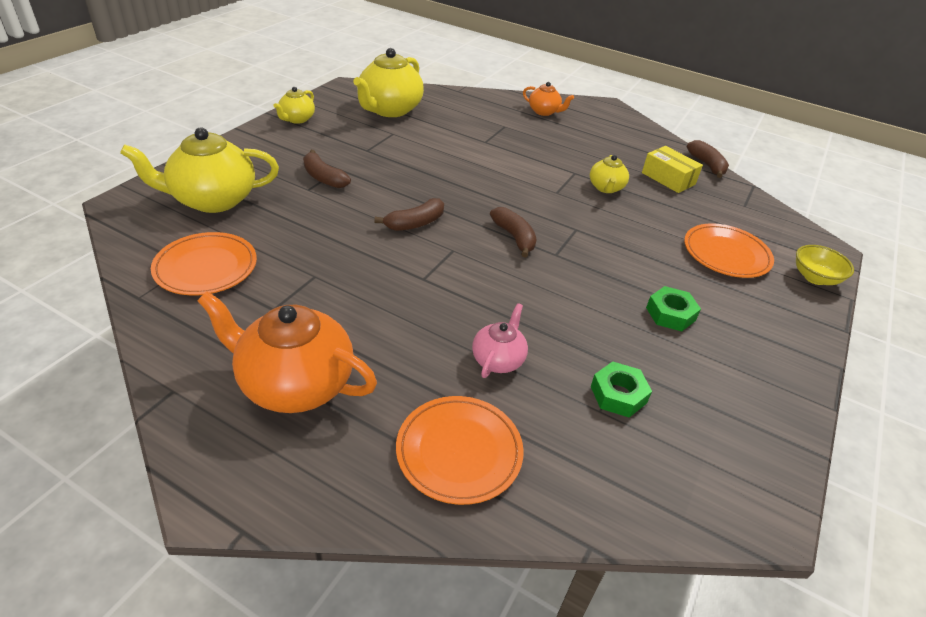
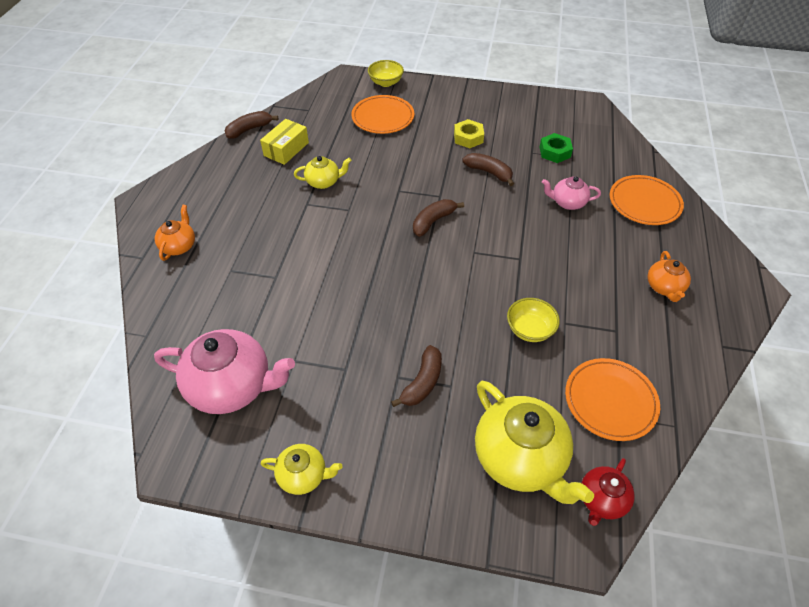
camera: 105 degrees left, 10 degrees up
orange teapot [198,292,377,413] -> orange teapot [648,251,691,302], size x0.52
yellow teapot [353,48,424,117] -> pink teapot [154,329,295,414]
brown banana [374,198,444,231] -> brown banana moved to [462,153,514,186]
green nut [646,286,701,331] -> yellow nut [454,119,484,148]
none -> yellow bowl [507,298,560,342]
none -> red teapot [582,458,635,526]

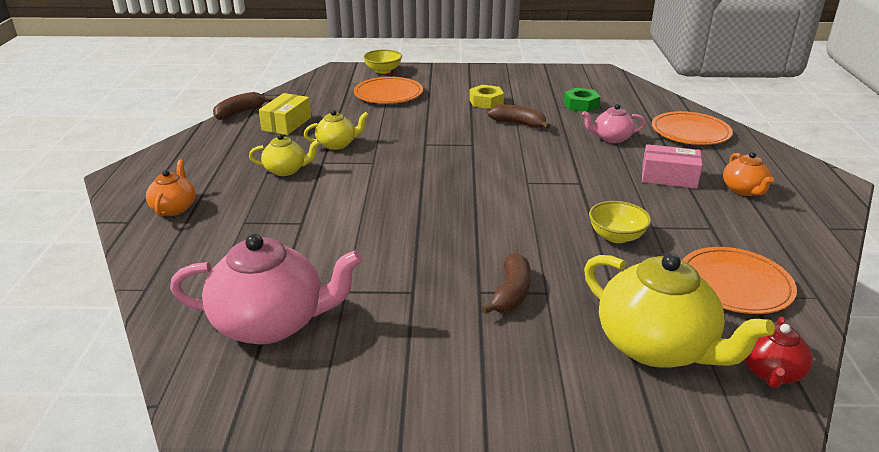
camera: 10 degrees left, 20 degrees down
yellow teapot [260,444,343,495] -> yellow teapot moved to [249,134,320,176]
brown banana [413,199,464,237] -> none
none -> pink box [642,144,702,189]

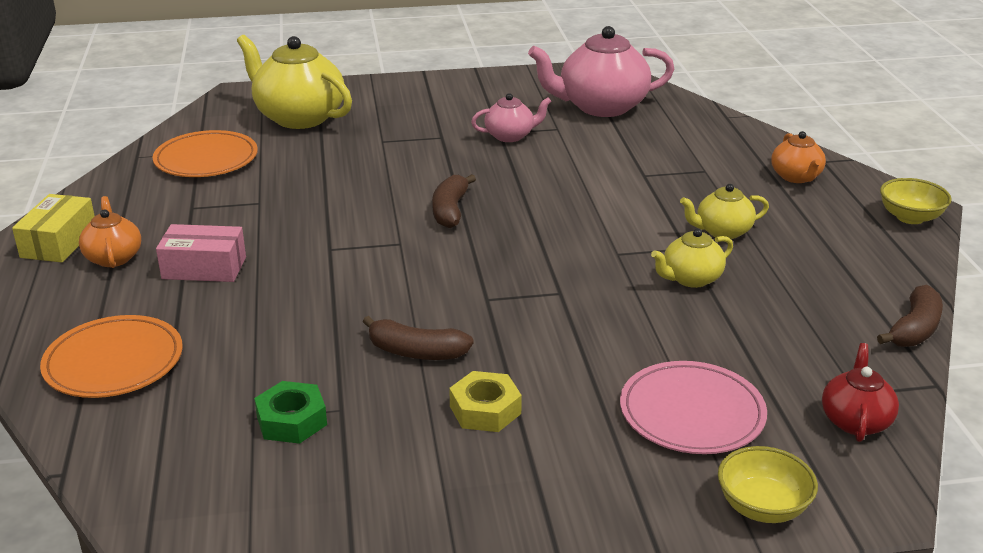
camera: 170 degrees right, 0 degrees up
yellow box [259,93,311,135] -> yellow box moved to [12,194,95,262]
orange plate [354,77,423,104] -> pink plate [620,361,767,454]
brown banana [481,252,531,314] -> brown banana moved to [432,174,476,228]
pink teapot [582,104,646,143] -> pink teapot moved to [471,93,552,142]
yellow bowl [589,201,651,243] -> yellow bowl moved to [880,178,952,224]
red teapot [744,317,813,388] -> red teapot moved to [822,343,899,442]

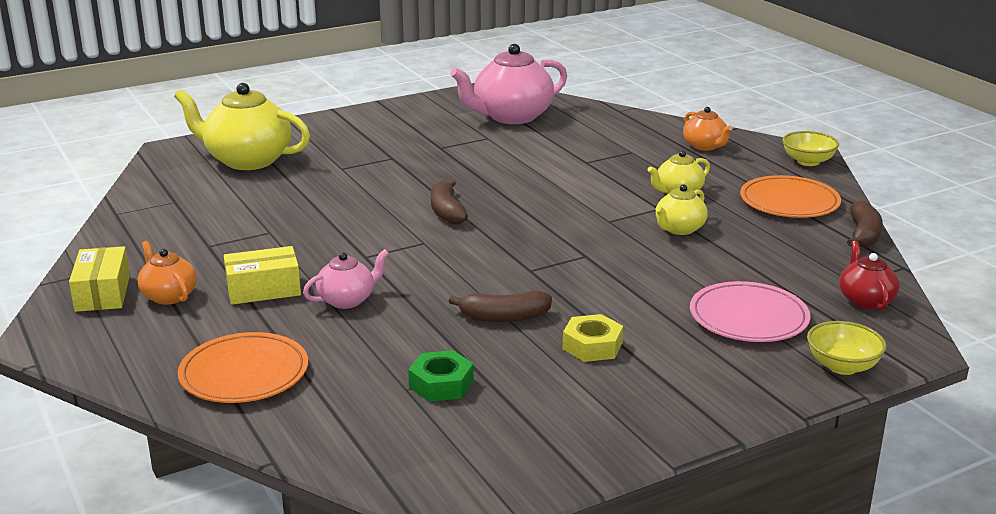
camera: 20 degrees left, 5 degrees down
orange plate [152,130,258,177] -> orange plate moved to [740,175,841,218]
pink box [156,224,246,282] -> yellow box [224,246,301,305]
pink teapot [471,93,552,142] -> pink teapot moved to [303,249,389,309]

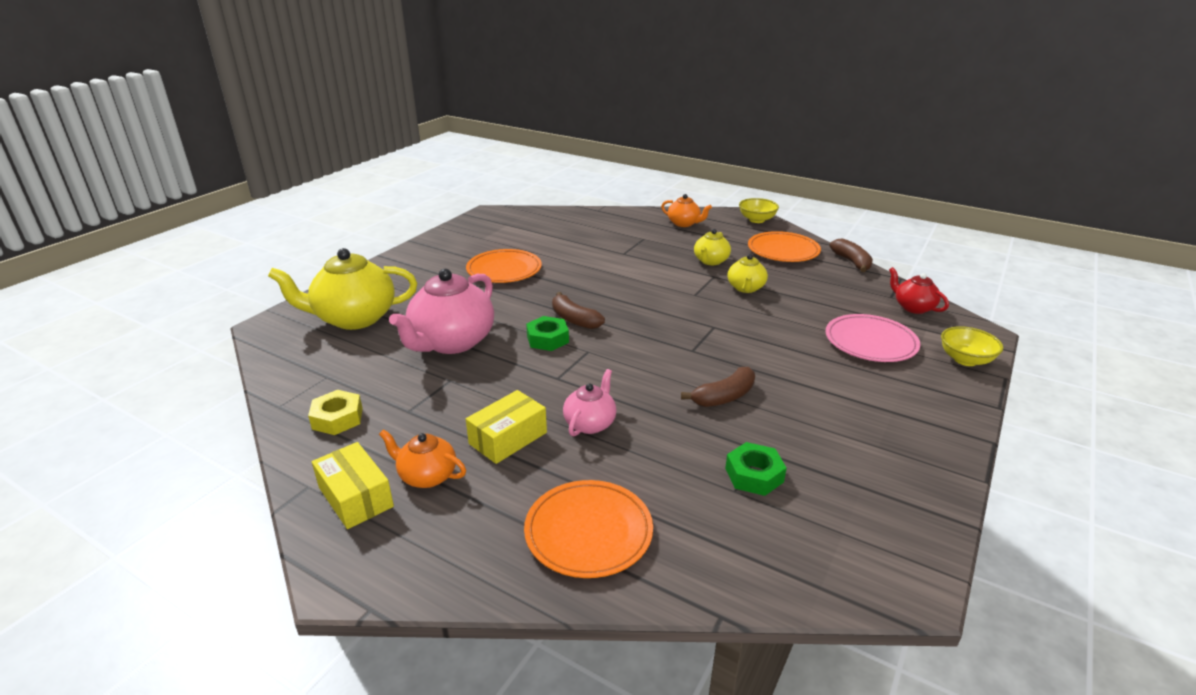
camera: 30 degrees left, 5 degrees up
pink teapot [450,44,567,124] -> pink teapot moved to [389,269,494,354]
yellow nut [563,314,623,362] -> yellow nut moved to [308,390,363,435]
none -> orange plate [466,249,542,283]
none -> green nut [526,316,569,351]

